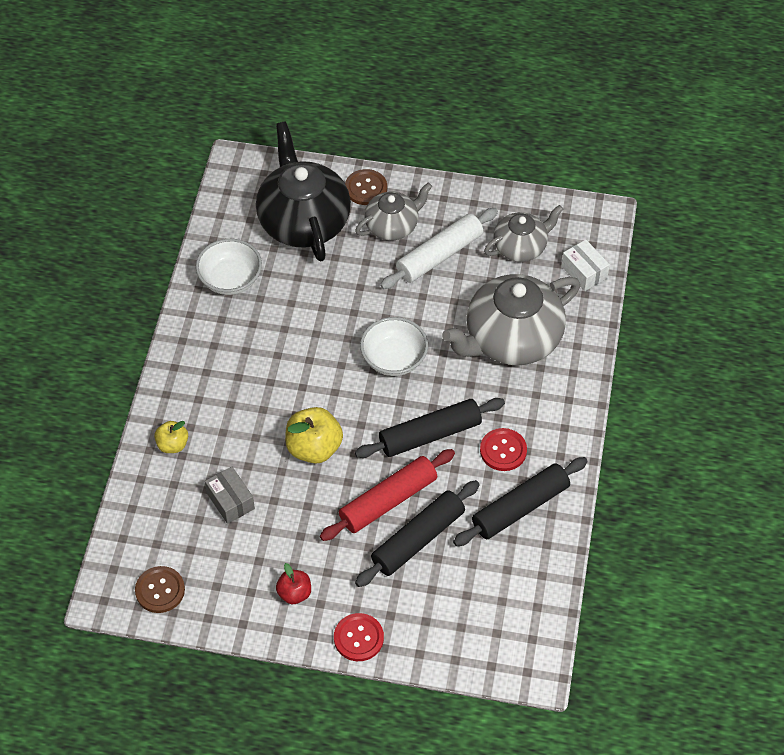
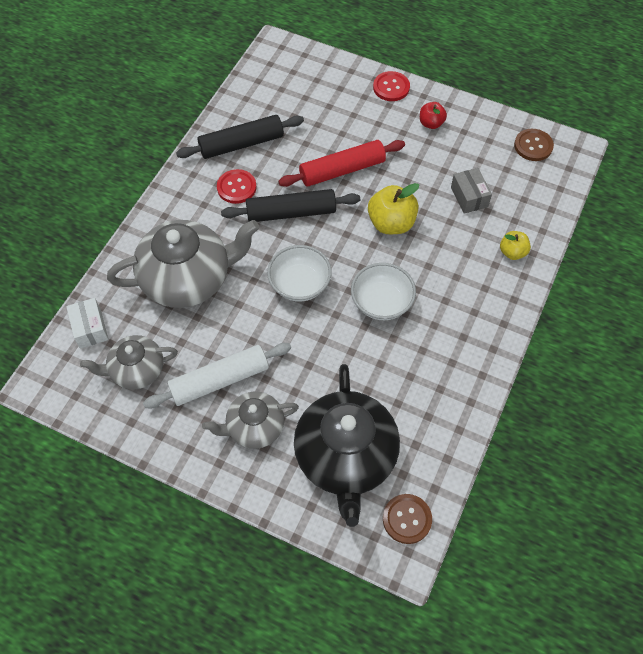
camera: 165 degrees left, 5 degrees up
white bowl [196,239,262,295] -> white bowl moved to [351,263,416,320]
brown button [345,169,387,205] -> brown button moved to [383,494,432,544]
black rolling pin [355,480,480,587] -> none

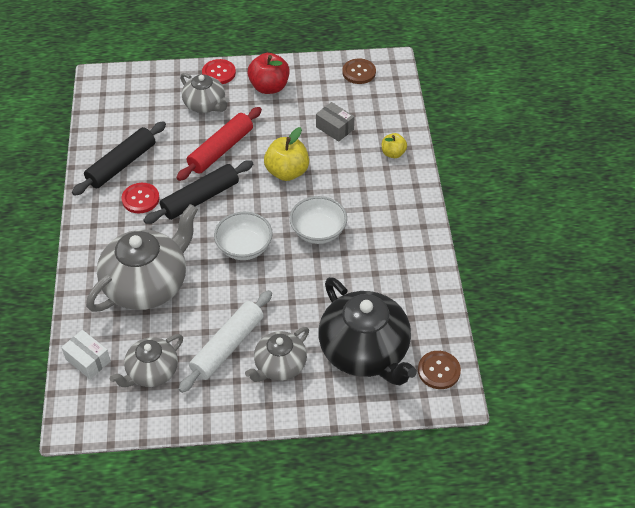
camera: 30 degrees left, 10 degrees down
red apple [420,102,447,129] -> red apple [248,53,290,94], size x1.71
none -> grey teapot [180,73,230,113]

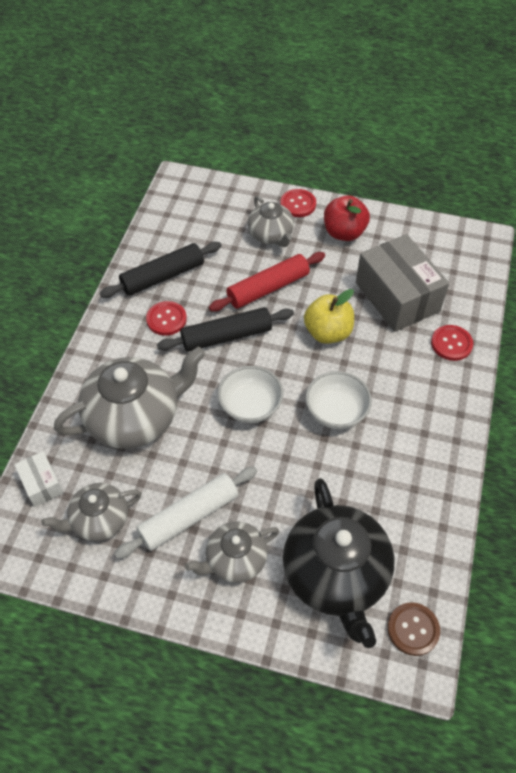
camera: 20 degrees right, 5 degrees up
grey box [316,102,354,142] -> grey box [356,234,449,332], size x2.10
brown button [342,59,376,84] -> none
yellow apple [382,133,407,158] -> red button [431,325,473,361]

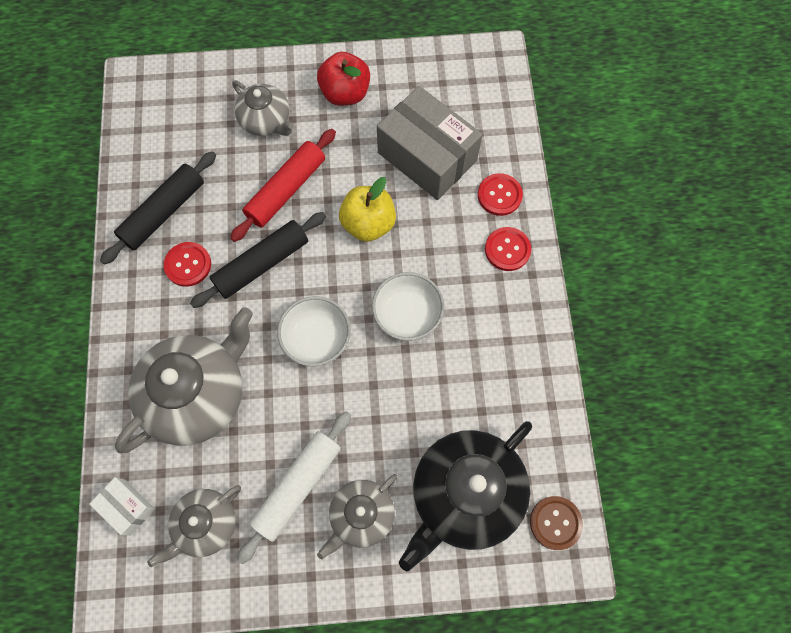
camera: 20 degrees left, 15 degrees up
red button [280,189,316,217] -> red button moved to [485,227,531,271]
black teapot [283,478,395,648] -> black teapot turned 75 degrees clockwise [399,421,532,571]

